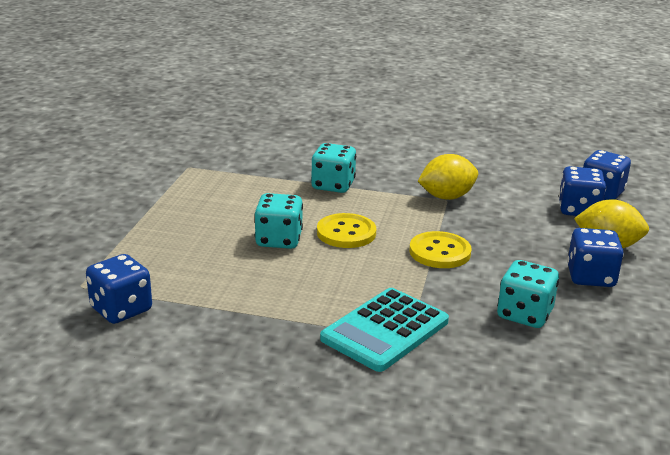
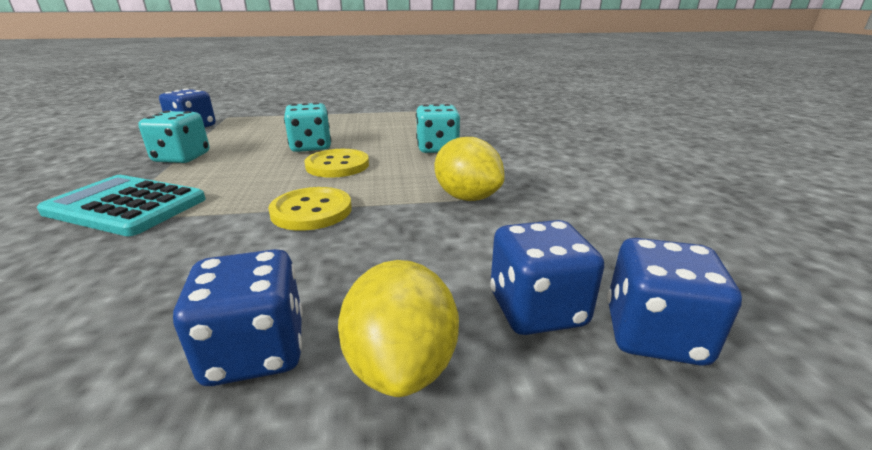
camera: 70 degrees right, 0 degrees up
turquoise dice [497,260,559,328] -> turquoise dice moved to [138,111,209,163]

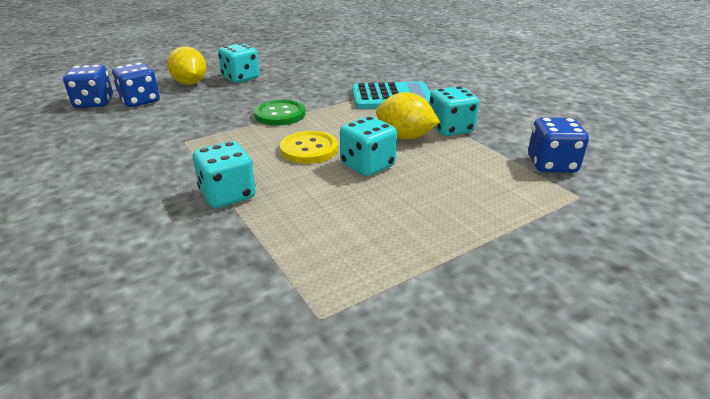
camera: 155 degrees right, 5 degrees up
blue dice [173,249,303,386] -> turquoise dice [218,43,260,83]
yellow button [268,187,352,231] -> green button [254,99,305,126]
yellow lemon [434,137,505,201] -> yellow lemon moved to [376,92,440,139]

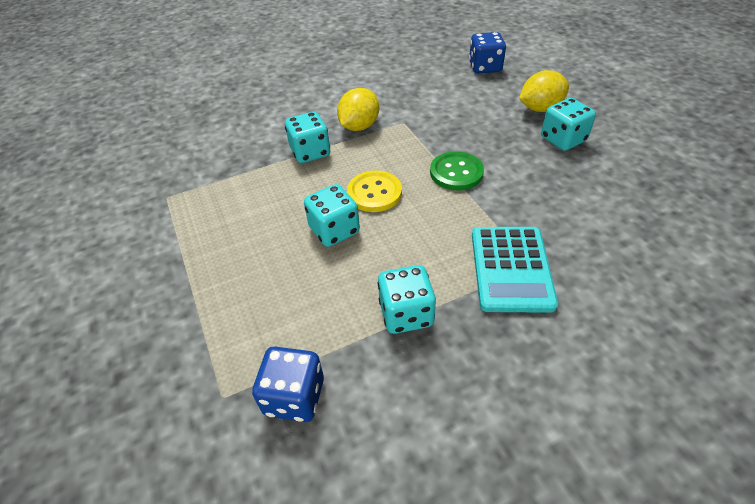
camera: 100 degrees right, 15 degrees up
blue dice [112,63,160,107] -> none
yellow lemon [376,92,440,139] -> yellow lemon moved to [337,88,379,131]

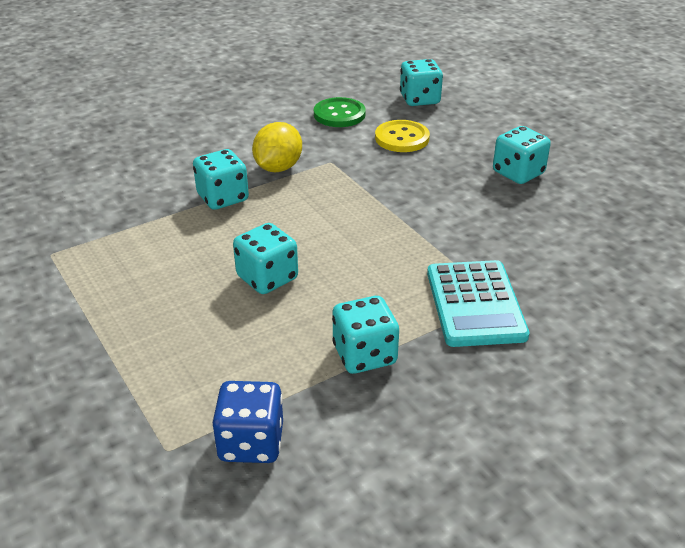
camera: 10 degrees left, 10 degrees down
yellow button [347,171,402,212] -> yellow button moved to [375,120,430,152]
green button [430,151,484,191] -> green button moved to [314,97,366,127]
blue dice [469,32,506,73] -> turquoise dice [400,59,443,106]
yellow lemon [519,70,569,112] -> none

